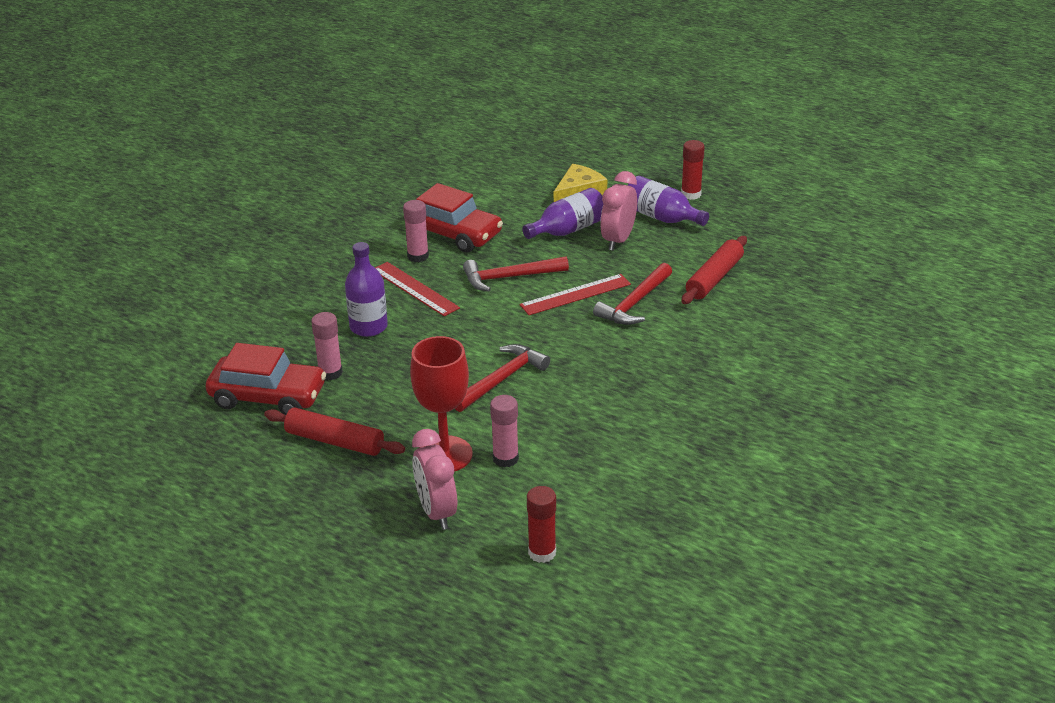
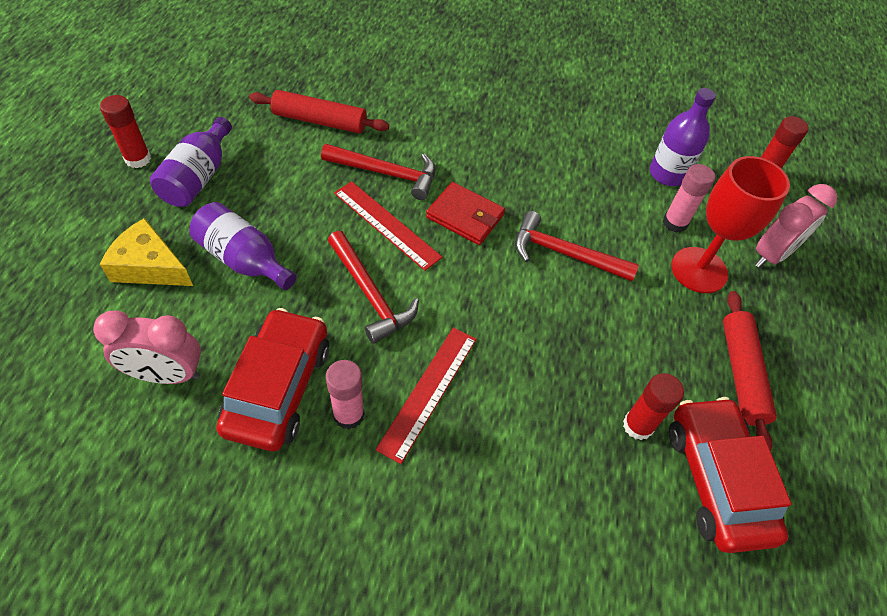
camera: 115 degrees left, 20 degrees up
pink glue stick [311,312,343,380] -> red glue stick [623,373,684,440]
purple bottle [345,242,388,337] -> purple bottle moved to [650,88,716,186]
pink clock [600,171,637,251] -> pink clock moved to [93,310,201,384]
none -> red wallet [426,182,505,245]

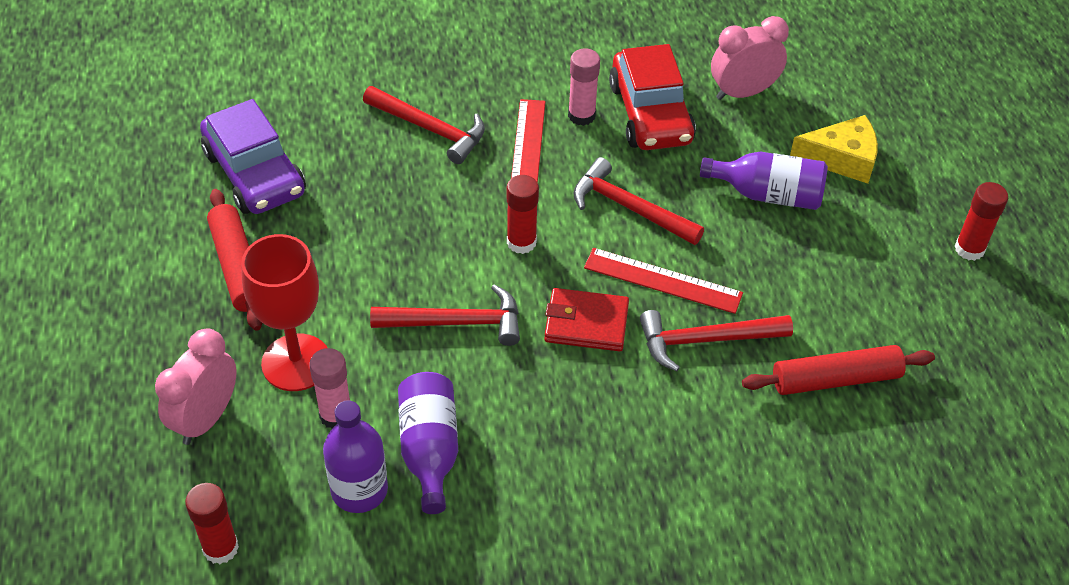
camera: 160 degrees right, 5 degrees down
purple bottle [150,117,232,207] -> purple bottle moved to [398,372,458,514]
red glue stick [623,373,684,440] -> red glue stick moved to [507,175,539,254]
red car [669,397,792,553] -> purple car [200,99,306,214]
none -> red hammer [363,86,485,164]

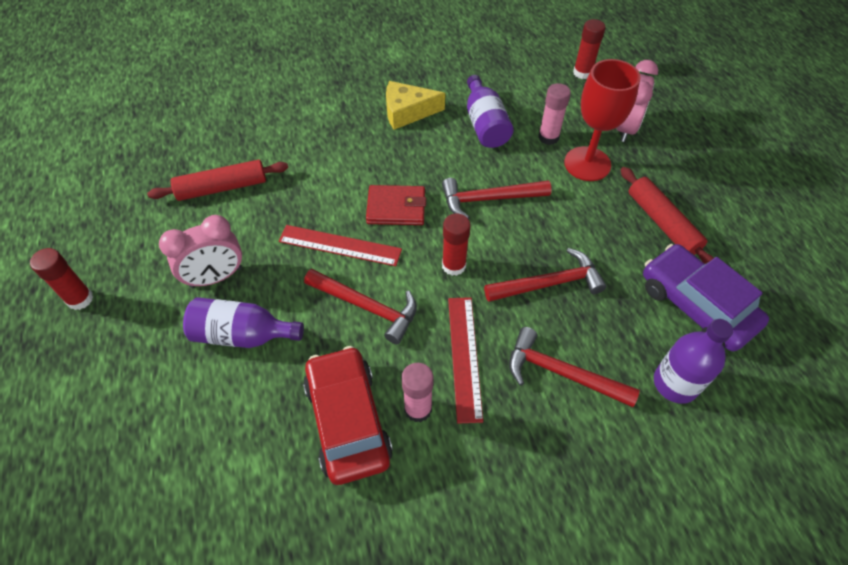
camera: 175 degrees right, 5 degrees up
purple bottle [323,400,388,513] -> purple bottle moved to [654,319,733,404]
red hammer [640,310,793,371] -> red hammer moved to [484,248,607,302]
pink clock [711,16,789,100] -> pink clock moved to [159,215,242,288]
yellow cheese [790,115,878,184] -> yellow cheese moved to [386,81,445,130]

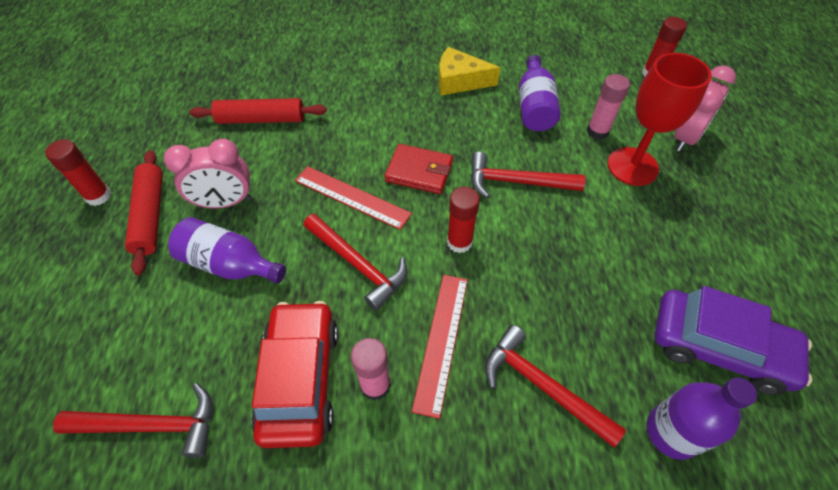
camera: 15 degrees right, 0 degrees up
red hammer [484,248,607,302] -> red hammer moved to [53,383,213,458]
red rolling pin [621,167,714,264] -> red rolling pin moved to [125,150,163,275]
purple car [643,244,769,352] -> purple car turned 135 degrees clockwise [654,286,812,395]

